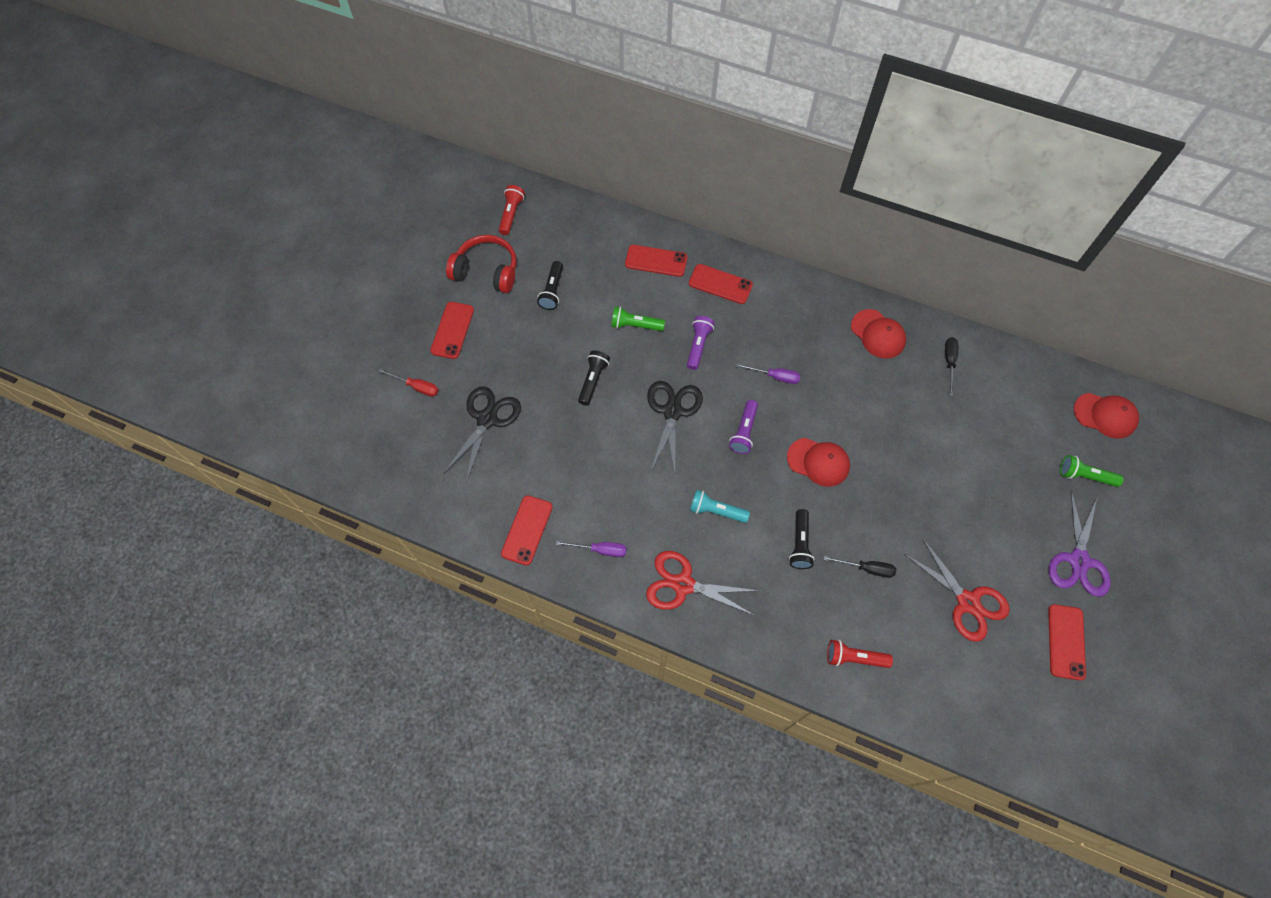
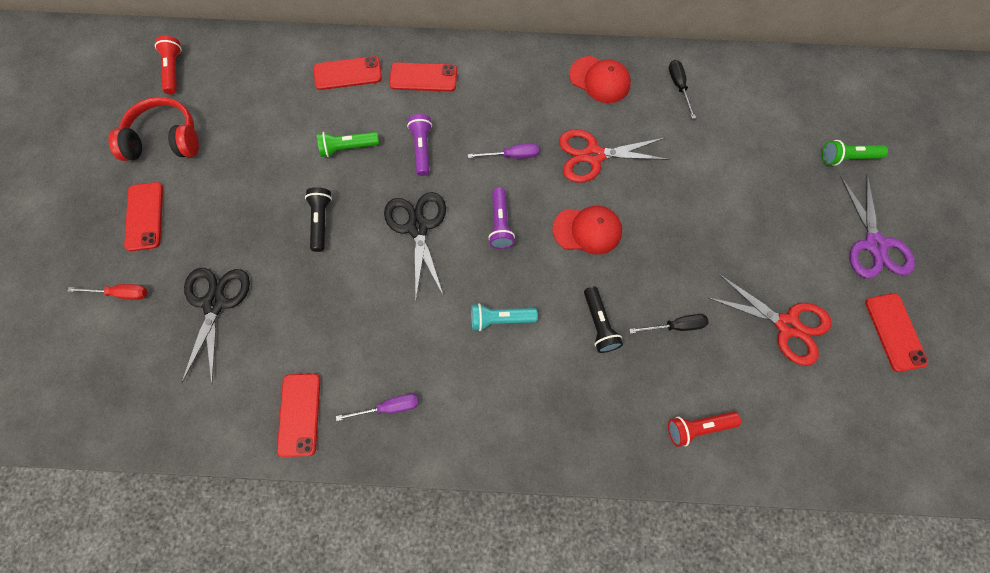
camera: 20 degrees left, 5 degrees up
black flashlight [537,261,563,310] -> none
red scissors [646,551,760,616] -> red scissors moved to [559,129,670,183]
red cap [1074,393,1139,439] -> none

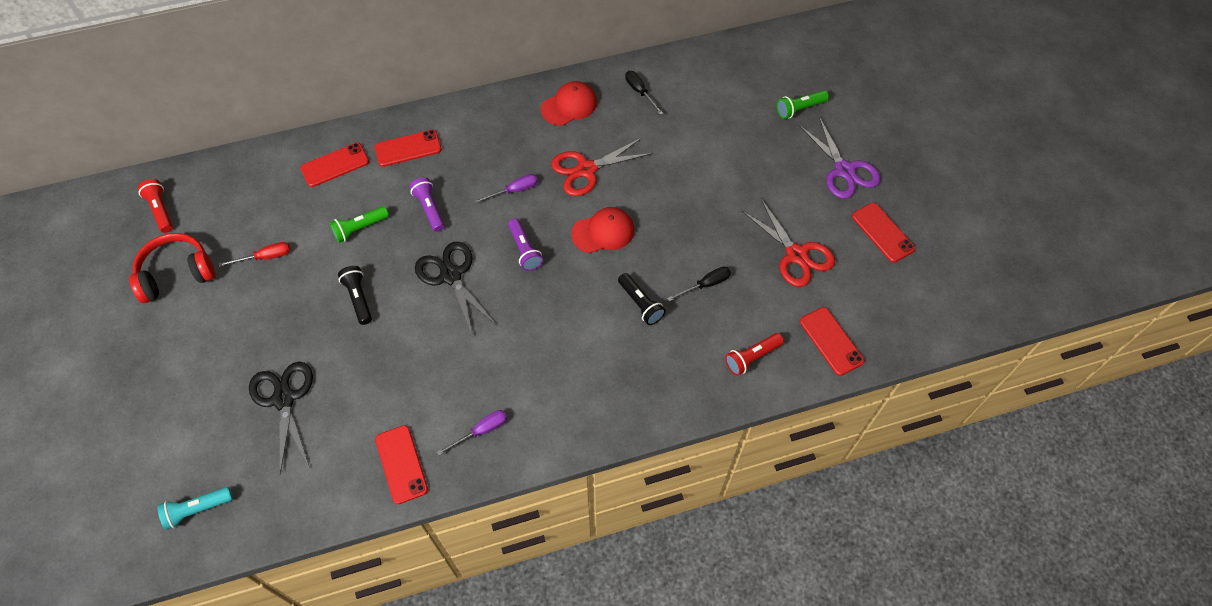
camera: 20 degrees left, 10 degrees down
red screwdriver [68,284,147,300] -> red screwdriver moved to [219,242,290,267]
red phone [124,182,163,251] -> red phone moved to [800,307,864,376]
turquoise flashlight [471,303,538,331] -> turquoise flashlight moved to [157,487,233,530]
red cap [569,56,631,103] -> red cap turned 45 degrees counterclockwise [541,81,597,126]
red scissors [707,274,832,366] -> red scissors turned 45 degrees clockwise [741,199,835,287]

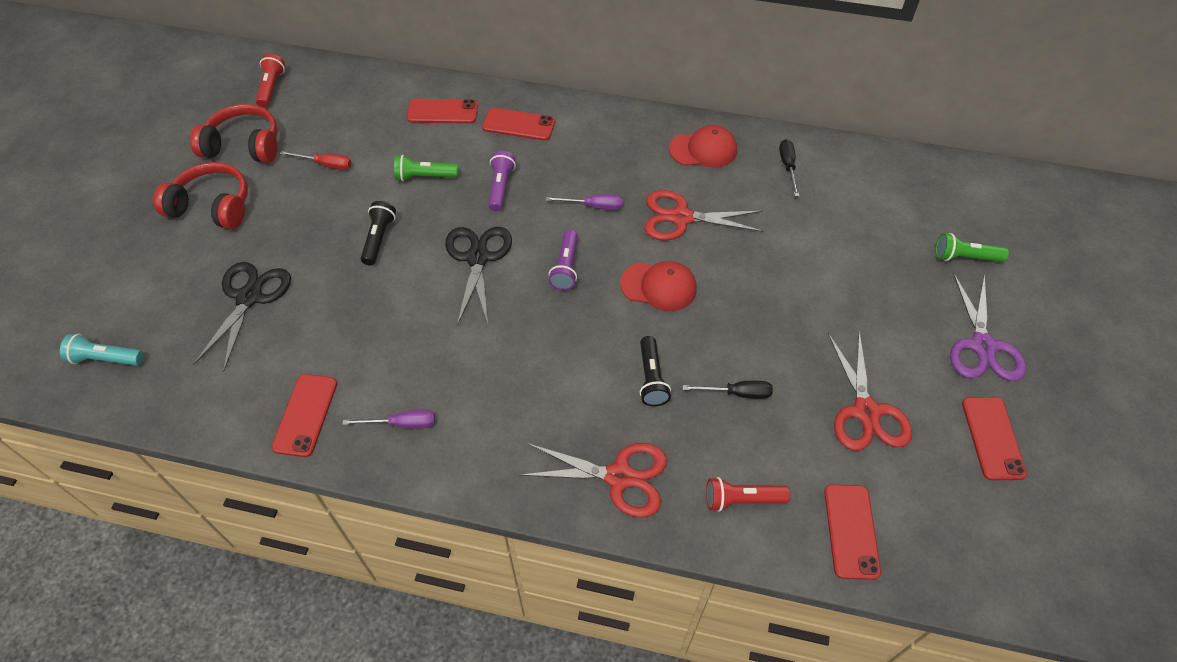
camera: 30 degrees right, 5 degrees down
none -> red headphones [153,162,248,229]
none -> red scissors [520,443,667,518]

